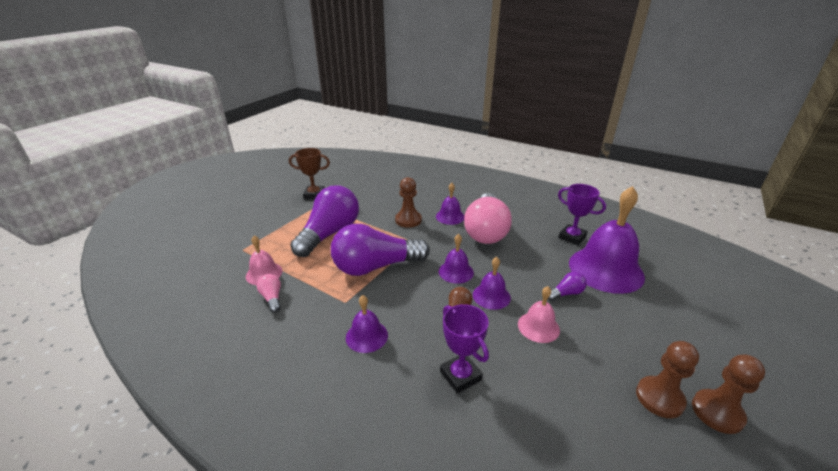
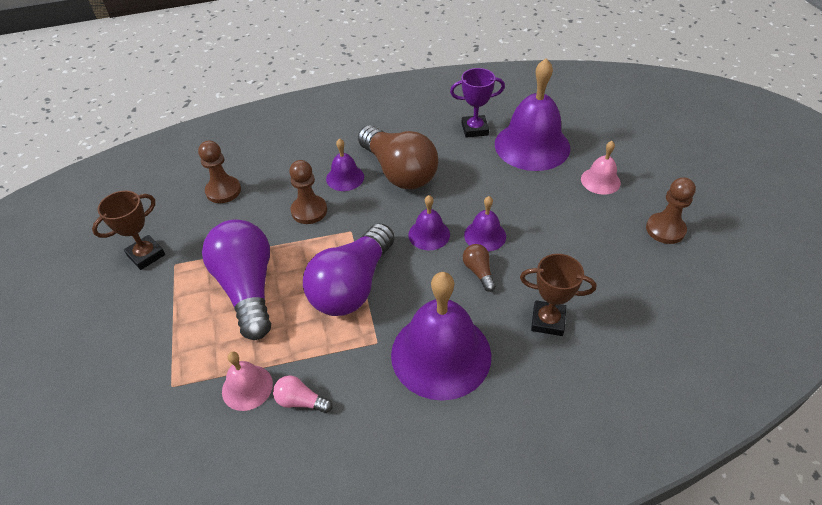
camera: 45 degrees left, 15 degrees up
purple bell [346,295,388,353] -> purple bell [391,272,491,401], size x2.04
purple trophy [440,304,489,394] -> brown trophy [520,254,596,336]
pink light bulb [464,193,512,244] -> brown light bulb [358,125,438,189]
pink bell [518,286,560,343] -> pink bell moved to [581,141,621,195]
purple light bulb [548,272,587,301] -> none
brown pawn [692,354,765,434] -> brown pawn moved to [198,141,241,203]

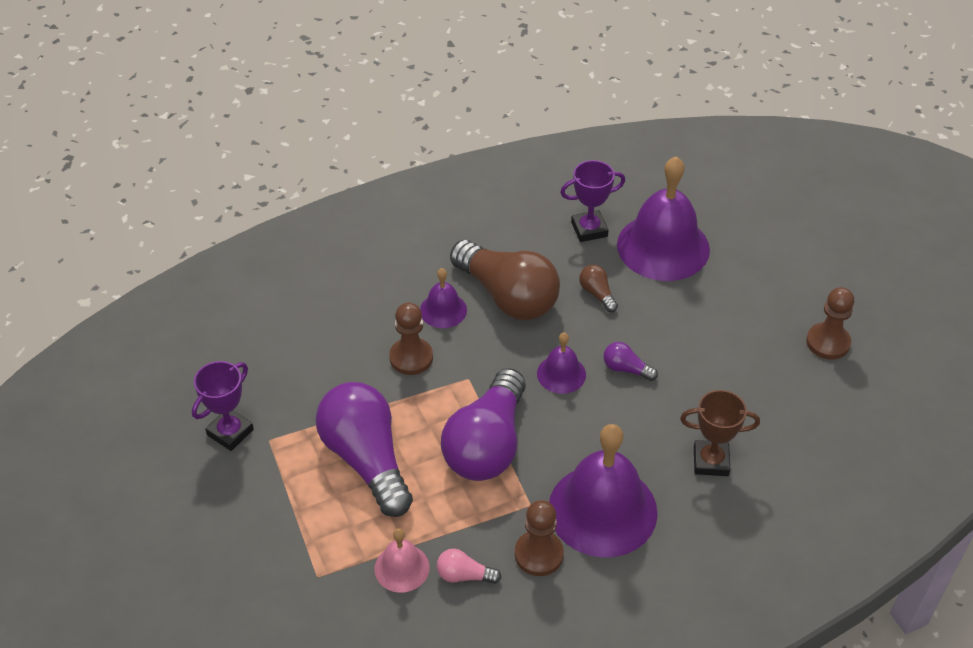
camera: 10 degrees left, 0 degrees up
brown trophy [92,191,165,270] -> purple trophy [192,361,254,451]
brown pawn [198,141,241,203] -> brown pawn moved to [515,500,564,576]
brown light bulb [463,244,496,292] -> brown light bulb moved to [579,265,618,312]
purple bell [464,196,506,251] -> purple light bulb [604,342,658,381]
pink bell [581,141,621,195] -> none

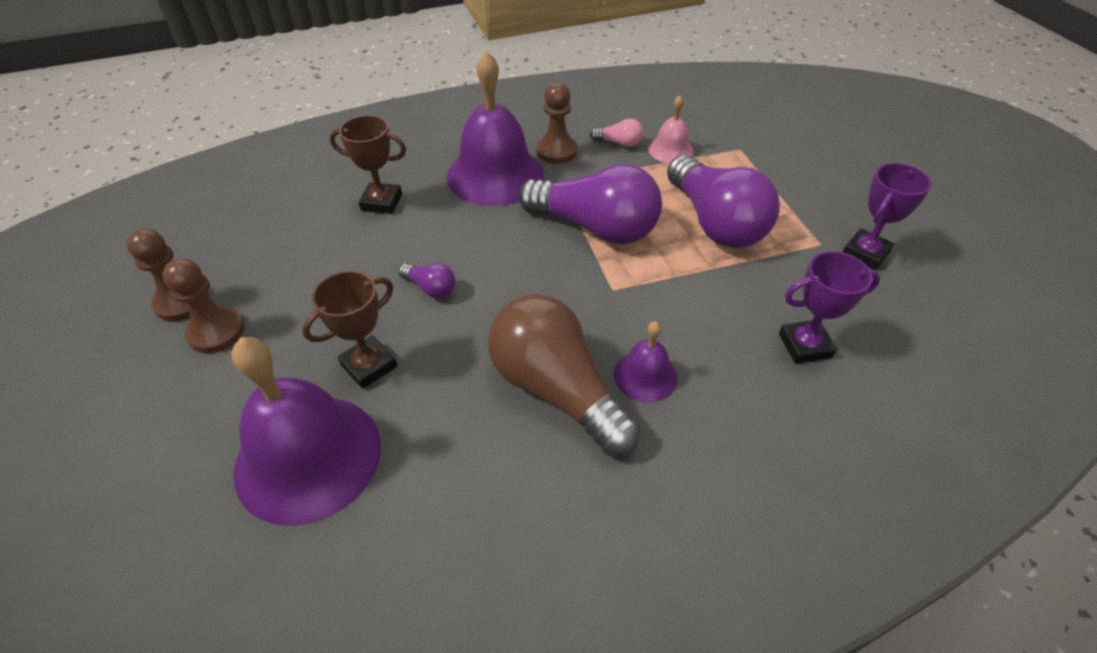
camera: 175 degrees left, 0 degrees up
brown pawn [389,303,433,375] -> brown pawn moved to [162,258,245,353]
purple light bulb [441,368,526,481] -> purple light bulb turned 90 degrees clockwise [518,164,662,244]
purple bell [537,332,586,394] -> none
purple trophy [560,160,625,242] -> purple trophy moved to [779,251,880,364]
brown light bulb [579,265,618,312] -> none
none -> brown trophy [302,271,397,389]

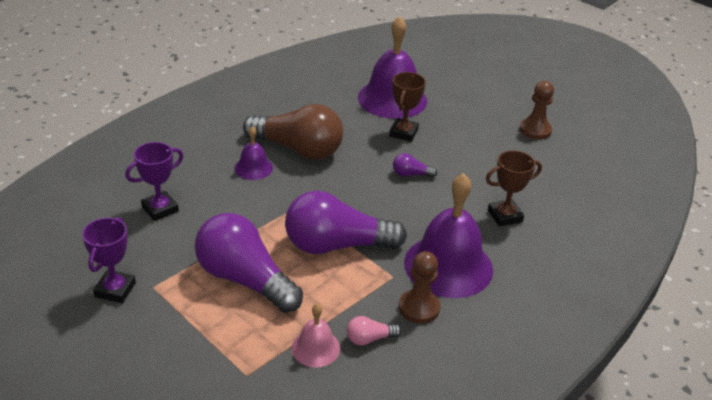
camera: 150 degrees right, 10 degrees down
brown pawn [162,258,245,353] -> none

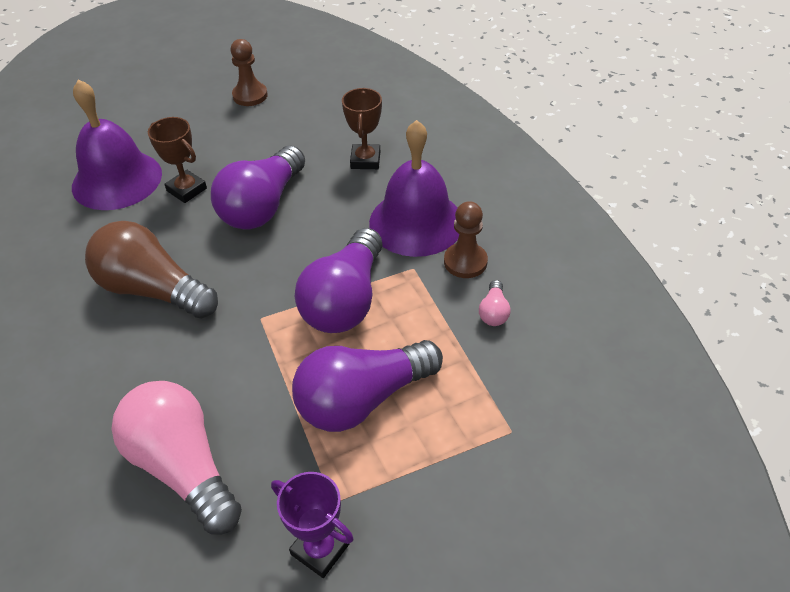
camera: 65 degrees left, 10 degrees up
purple trophy [125,142,183,221] -> pink light bulb [111,381,242,534]
purple bell [234,126,273,180] -> none
brown light bulb [243,104,343,159] -> brown light bulb turned 105 degrees counterclockwise [85,221,218,318]
pink bell [291,304,340,368] -> none
purple light bulb [393,153,438,178] -> purple light bulb [211,146,305,229], size x2.41

